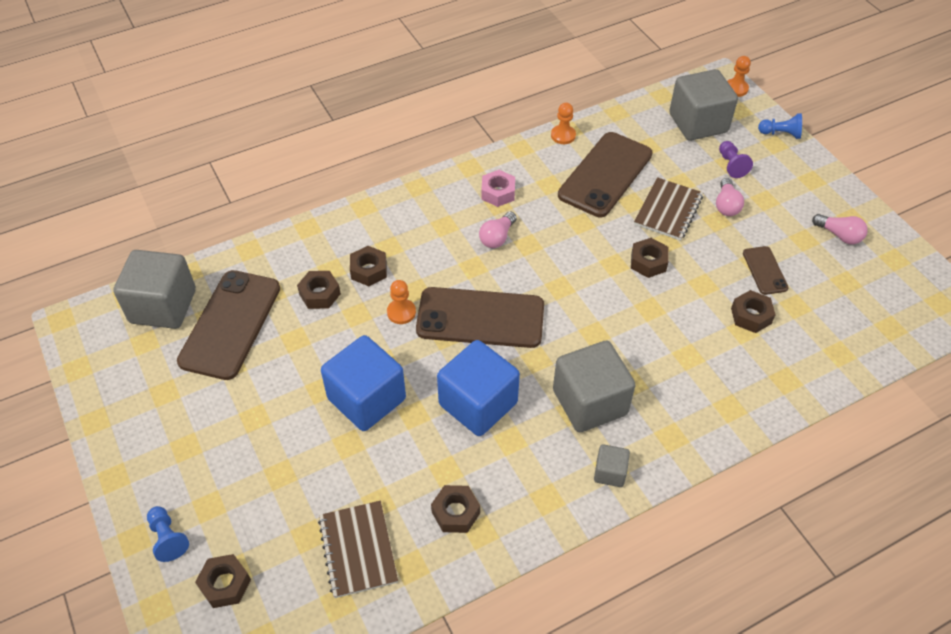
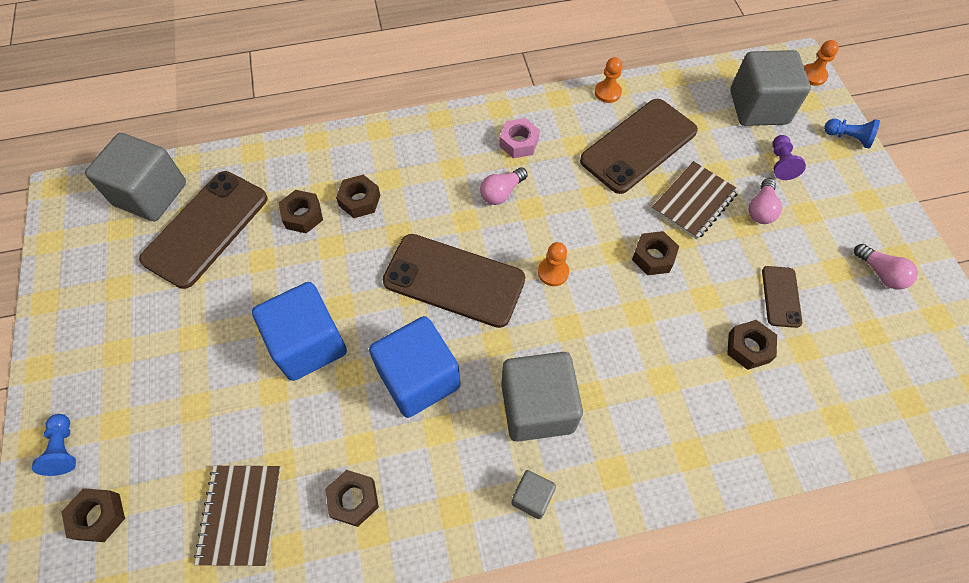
camera: 15 degrees right, 10 degrees up
orange pawn [387,280,416,324] -> orange pawn moved to [538,242,569,286]

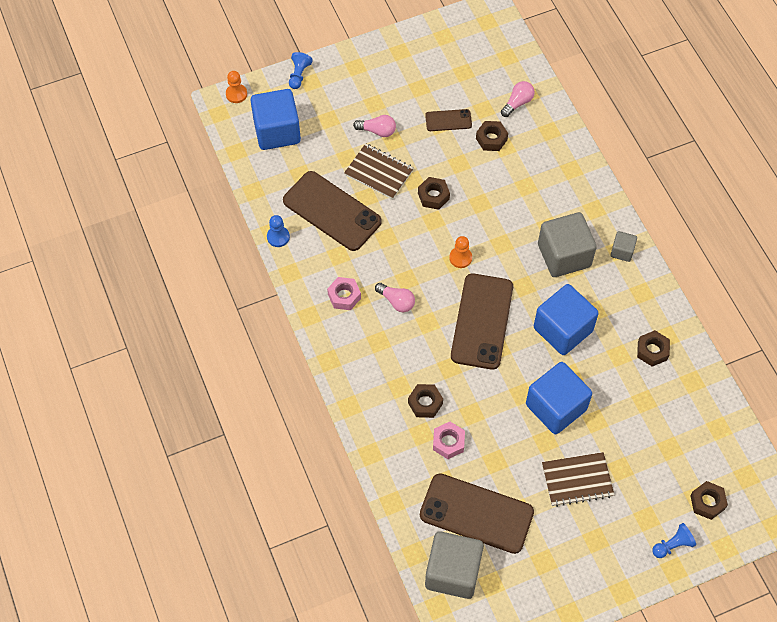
camera: 100 degrees left, 0 degrees up
brown notebook [194,466,281,566] -> brown notebook moved to [542,452,614,507]
brown nut [279,190,323,233] -> pink nut [433,422,465,459]
orange pawn [595,57,622,103] -> blue pawn [267,215,290,247]
grey cube [731,50,811,126] -> blue cube [250,89,301,150]
purple pawn [772,135,806,180] -> none
pink light bulb [854,244,918,290] -> pink light bulb moved to [501,81,535,117]

